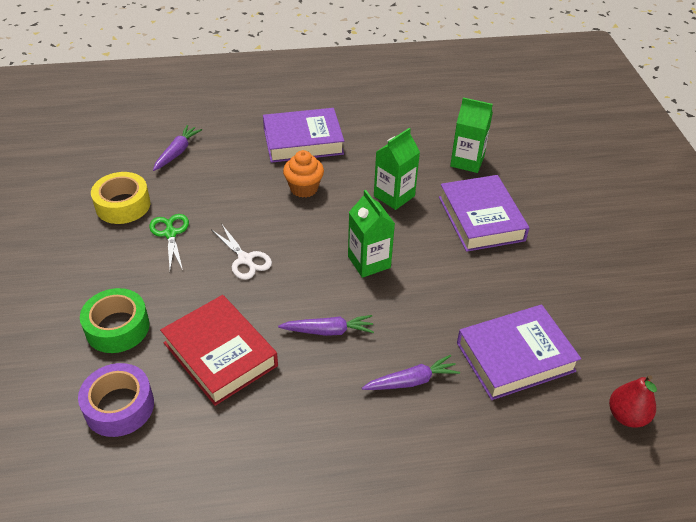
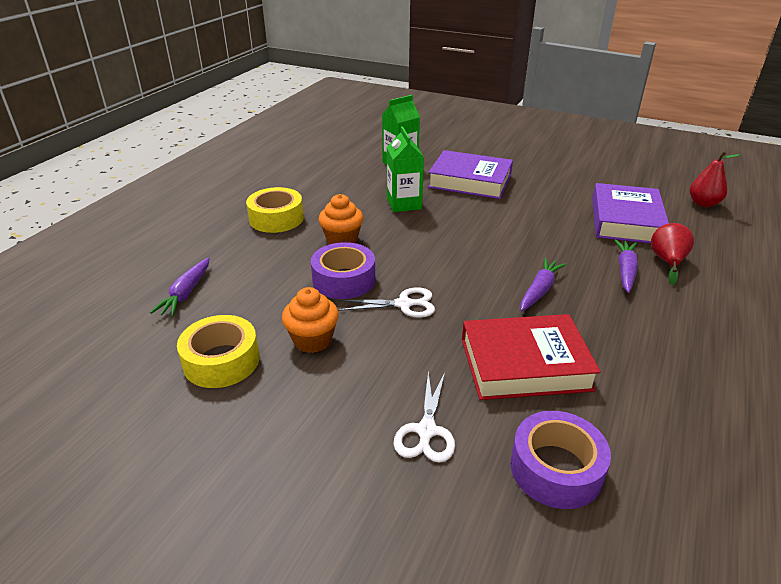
camera: 55 degrees left, 10 degrees down
green tape [80,288,150,353] -> white scissors [394,372,455,463]
green scissors [149,214,189,270] -> orange cupcake [282,287,339,353]
purple carrot [153,125,202,171] -> purple carrot turned 135 degrees counterclockwise [150,257,210,317]
purple book [263,108,344,163] -> yellow tape [246,187,304,233]
green carton [348,190,395,278] -> none
none -> purple tape [311,242,375,299]
none -> red pear [651,223,694,285]

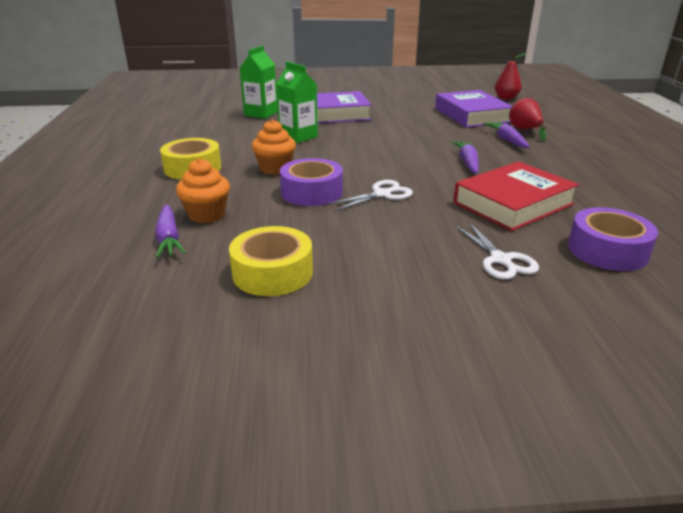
camera: 30 degrees left, 5 degrees down
orange cupcake [282,287,339,353] -> orange cupcake moved to [176,158,230,223]

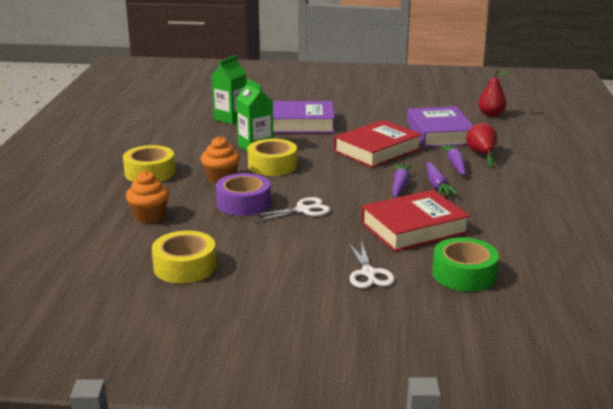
camera: 10 degrees right, 5 degrees down
purple carrot [155,204,186,258] -> purple carrot moved to [426,162,458,195]
purple tape [568,207,658,271] -> green tape [432,237,499,292]
none -> yellow tape [248,139,297,176]
none -> red book [334,120,422,168]

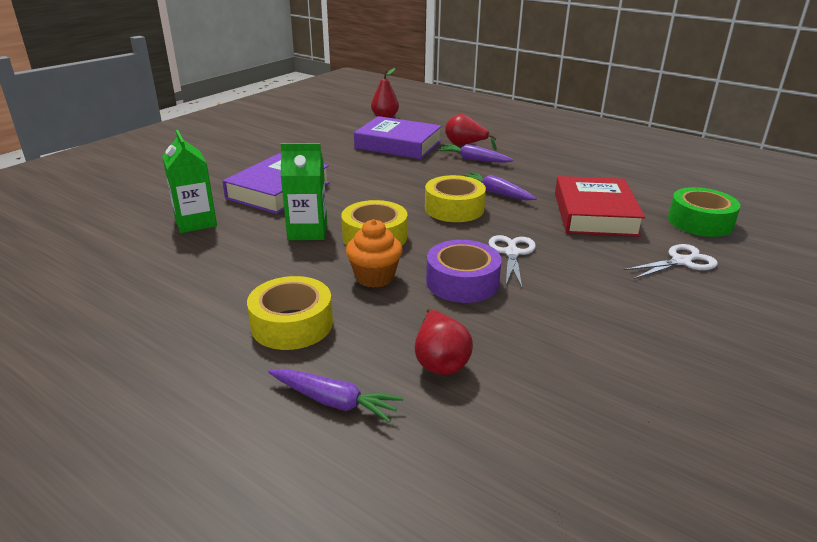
camera: 60 degrees left, 5 degrees up
orange cupcake [126,171,170,223] -> red pear [415,308,473,375]
yellow tape [152,231,216,284] -> yellow tape moved to [425,175,486,222]
red book [334,120,422,168] -> none
white scissors [349,241,395,288] -> white scissors turned 45 degrees counterclockwise [624,244,718,279]
purple carrot [426,162,458,195] -> purple carrot moved to [268,369,403,423]

